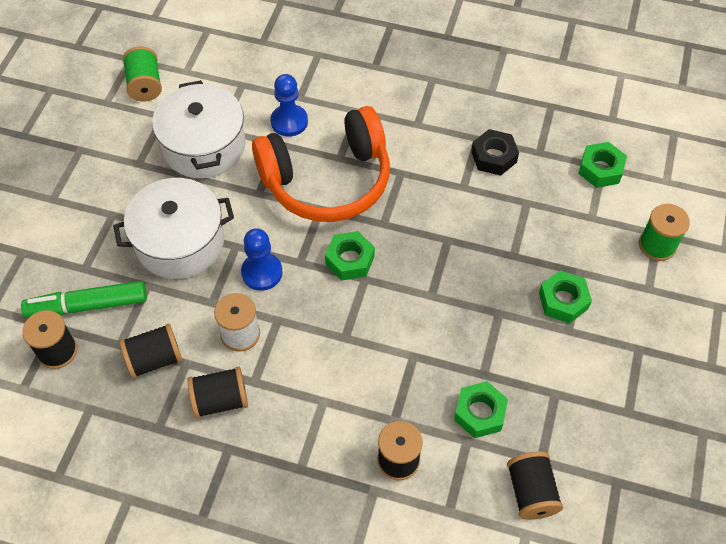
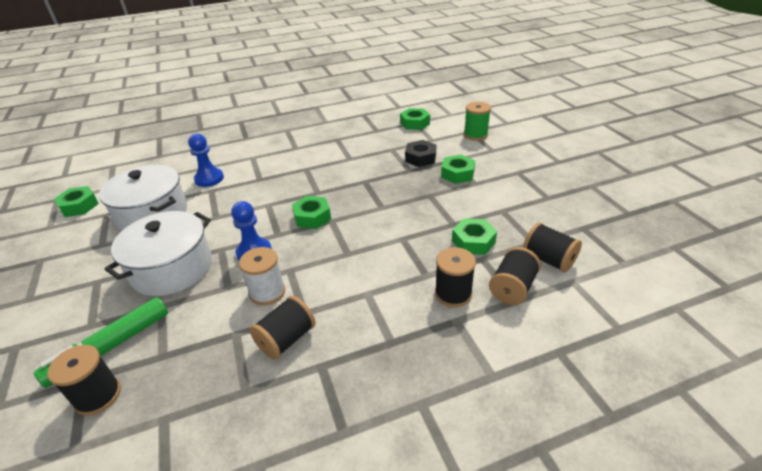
camera: 35 degrees left, 20 degrees down
black spool [120,324,182,378] -> black spool moved to [489,247,541,305]
green spool [123,46,162,101] -> green nut [54,186,99,217]
orange headphones [252,106,390,222] -> none
black nut [471,129,519,176] -> black nut moved to [405,140,436,167]

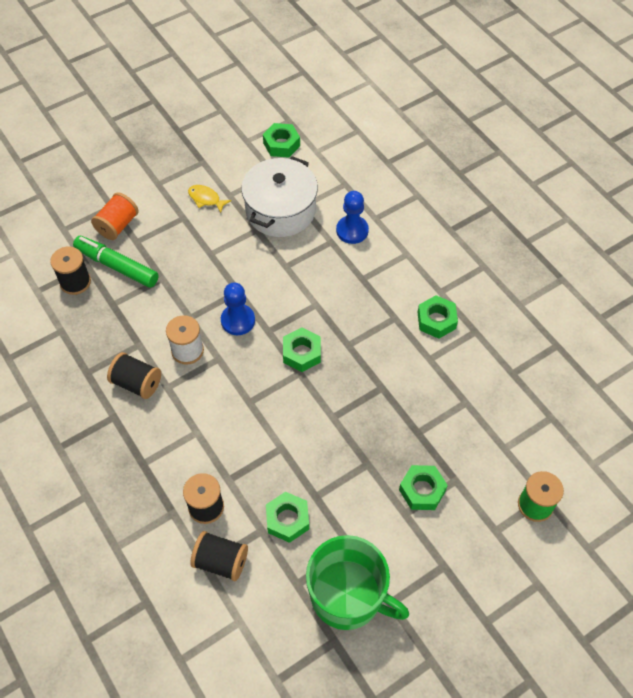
camera: 75 degrees right, 20 degrees up
white pot [104,211,212,296] -> none
green nut [400,108,430,130] -> green nut moved to [417,295,458,339]
black nut [405,140,436,167] -> none
black spool [523,223,582,273] -> none
none -> orange spool [91,192,139,240]
none -> yellow fish [188,185,232,213]
none -> green mug [306,535,409,630]

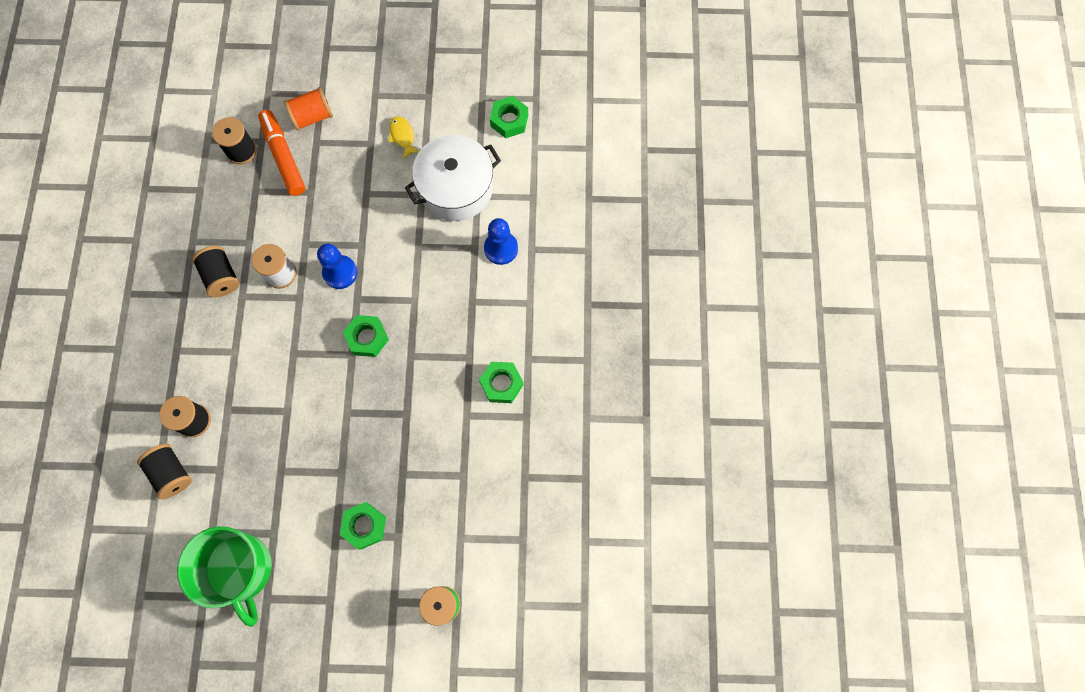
camera: 35 degrees right, 15 degrees up
green marker [73,236,159,288] -> orange marker [258,110,306,196]
green nut [266,492,309,543] -> none

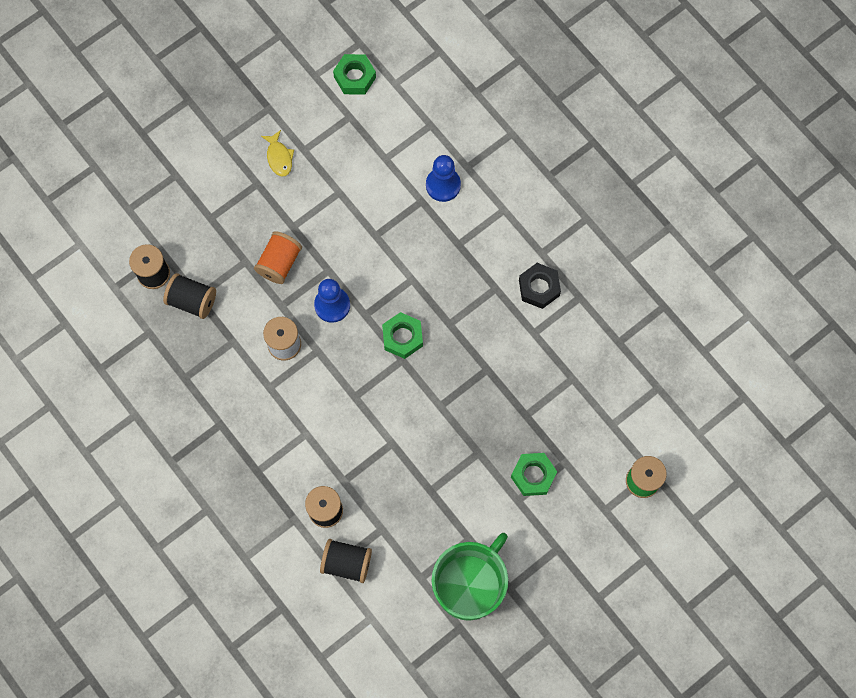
camera: 40 degrees left, 0 degrees up
green mug [177,526,272,627] -> green mug turned 75 degrees counterclockwise [431,533,508,621]
black spool [192,246,240,297] -> black spool moved to [163,273,216,319]
orange marker [258,110,306,196] -> none
orange spool [284,87,333,131] -> orange spool moved to [254,231,302,284]
yellow fish [388,116,419,159] -> yellow fish turned 135 degrees counterclockwise [261,130,294,176]
white pot [405,135,501,221] -> none
green nut [479,362,524,403] -> black nut [519,263,561,309]

